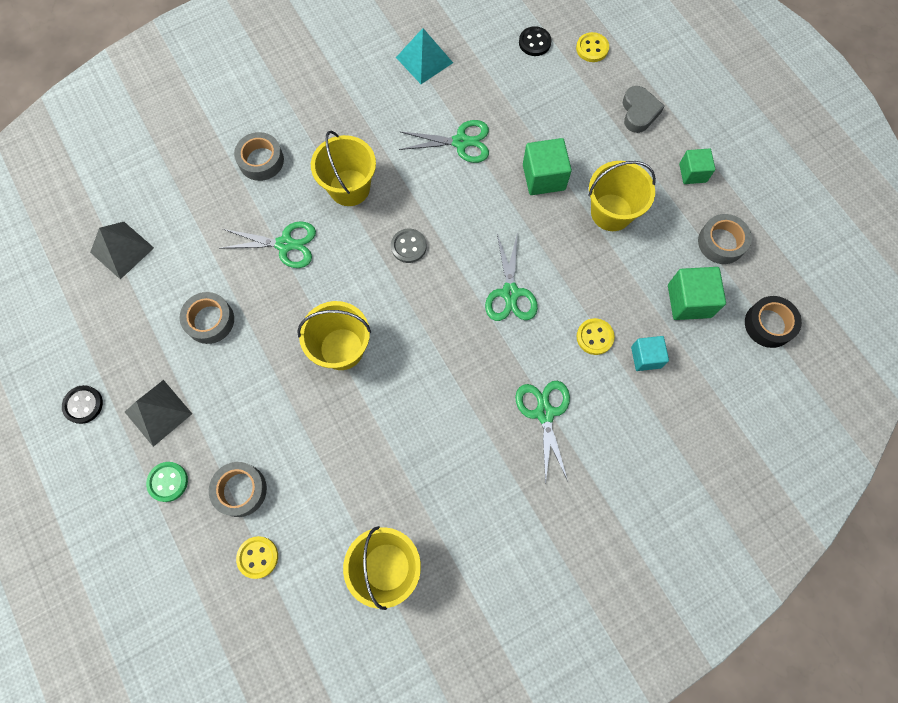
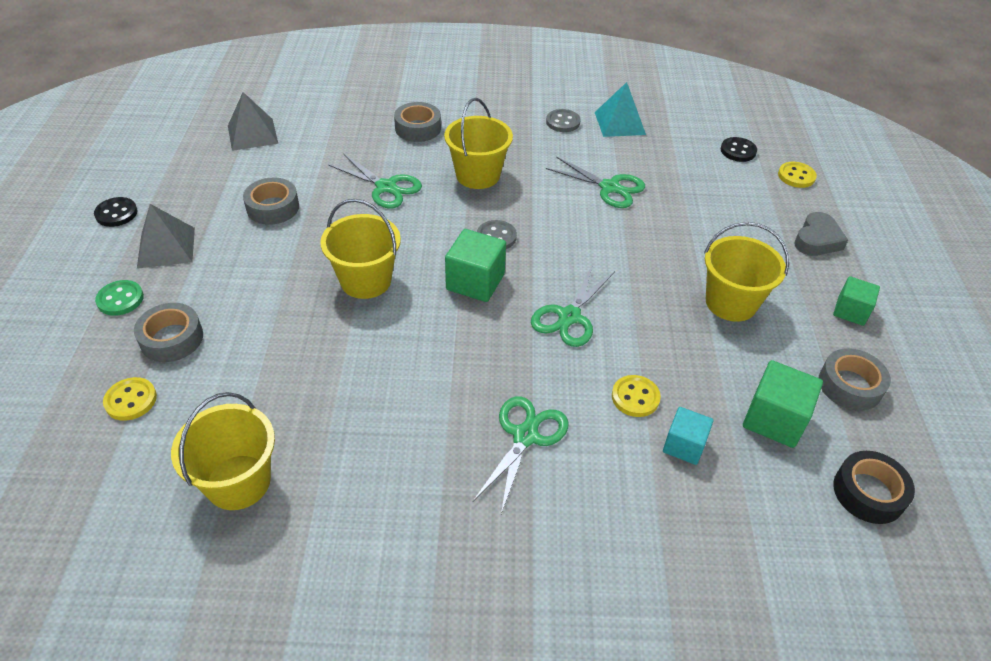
camera: 30 degrees right, 25 degrees down
green cube [523,138,572,195] -> green cube moved to [445,229,506,302]
none -> grey button [546,109,581,132]

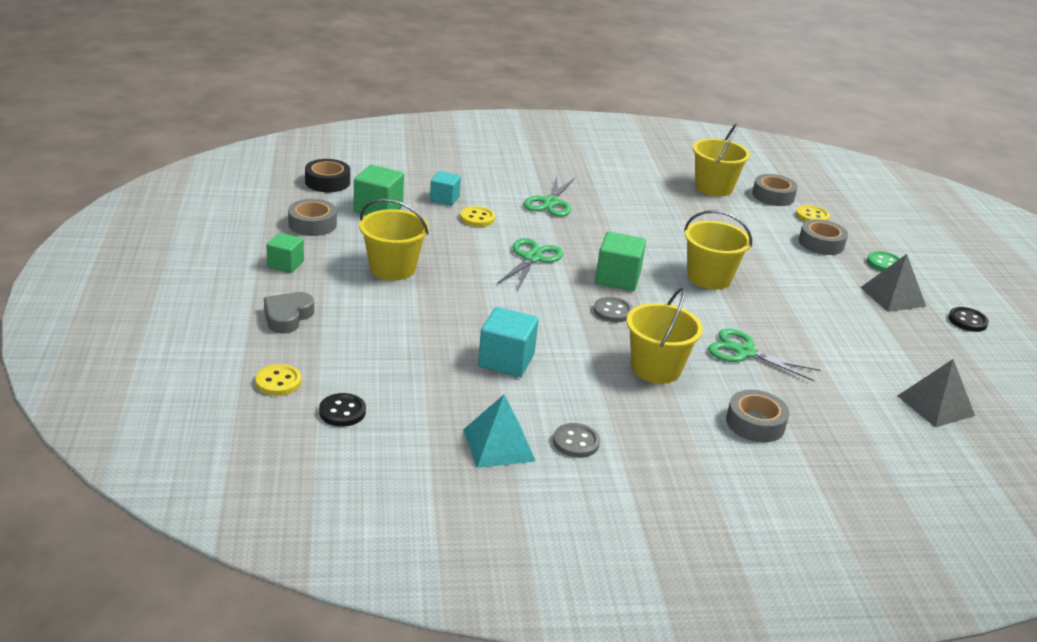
camera: 170 degrees right, 15 degrees down
grey tape [243,178,299,225] -> grey tape moved to [752,174,798,206]
green scissors [546,156,645,208] -> turquoise cube [478,307,539,377]

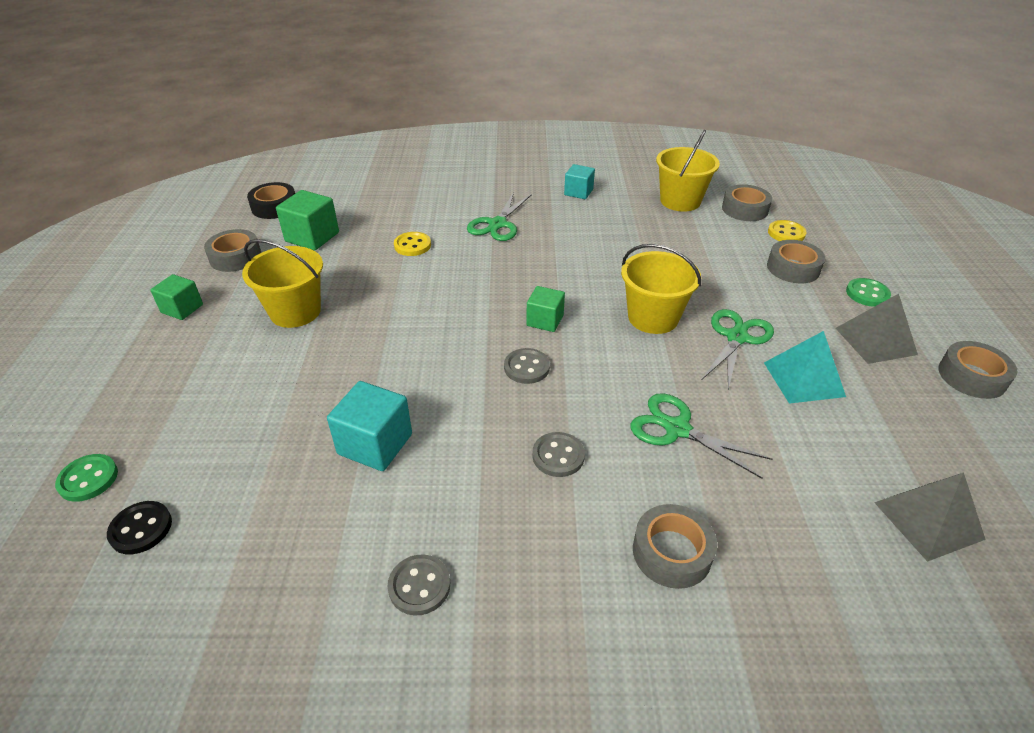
camera: 10 degrees right, 10 degrees up
yellow button [255,364,301,396] -> green button [55,454,118,502]
grey heart [264,292,314,333] -> none
turquoise cube [430,171,461,206] -> turquoise cube moved to [564,164,595,199]
turquoise pyramid [463,395,535,468] -> turquoise pyramid moved to [764,331,846,404]
green scissors [497,238,563,290] -> green scissors moved to [702,309,774,389]
green cube [595,231,646,291] -> green cube [526,286,565,332], size x0.65
yellow bucket [626,288,703,384] -> grey button [532,432,585,477]
black button [948,307,989,332] -> grey tape [938,341,1018,399]

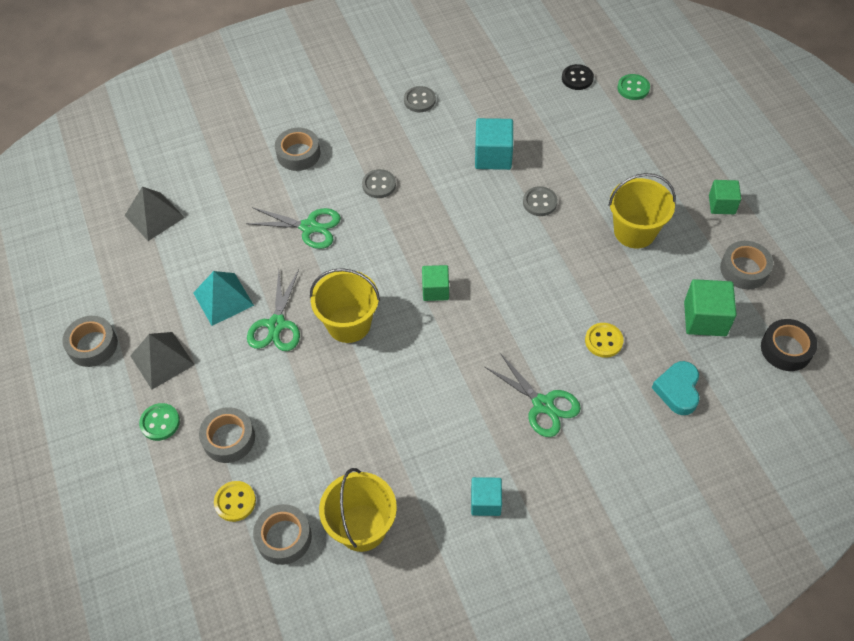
camera: 160 degrees right, 15 degrees up
green scissors [467,192,532,241] -> green scissors turned 135 degrees clockwise [484,353,581,437]
grey button [504,348,550,384] -> grey button moved to [523,186,558,216]
none -> turquoise heart [652,361,700,415]

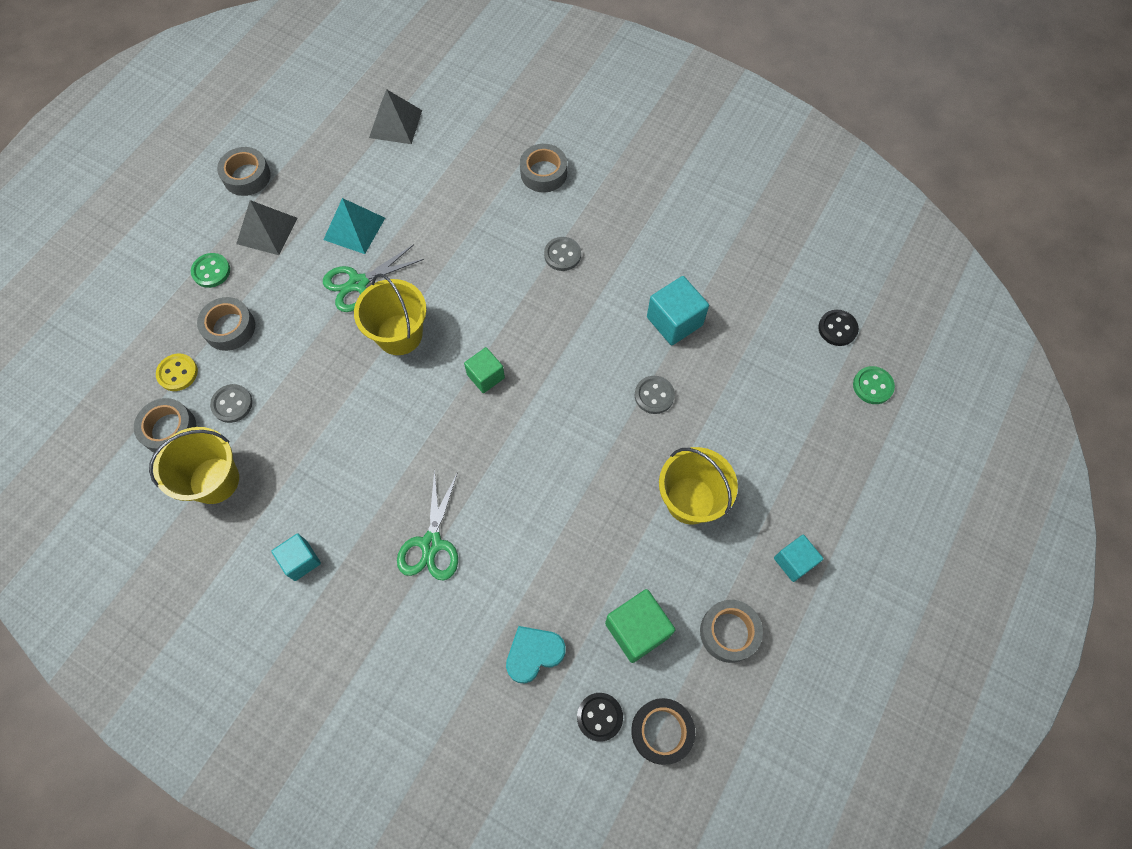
camera: 50 degrees right, 10 degrees up
green scissors [246,207,341,249] -> none
grey button [404,86,436,112] -> grey button moved to [210,384,253,423]
yellow button [585,323,624,358] -> none
green cube [709,180,741,214] -> turquoise cube [774,535,823,582]
none -> black button [577,693,623,742]

